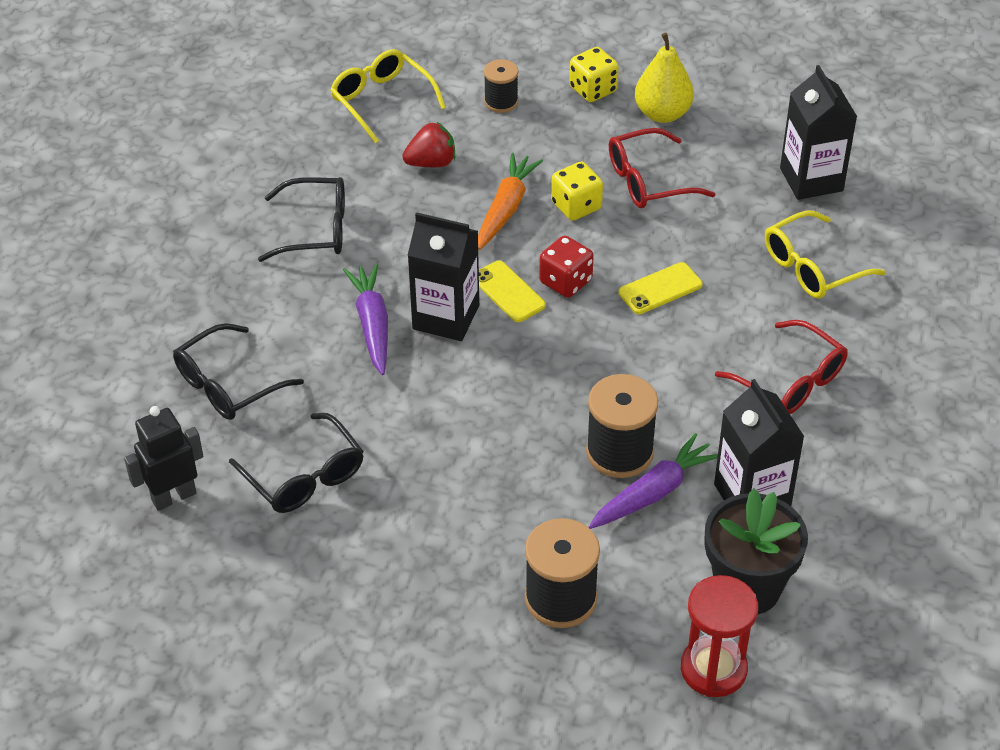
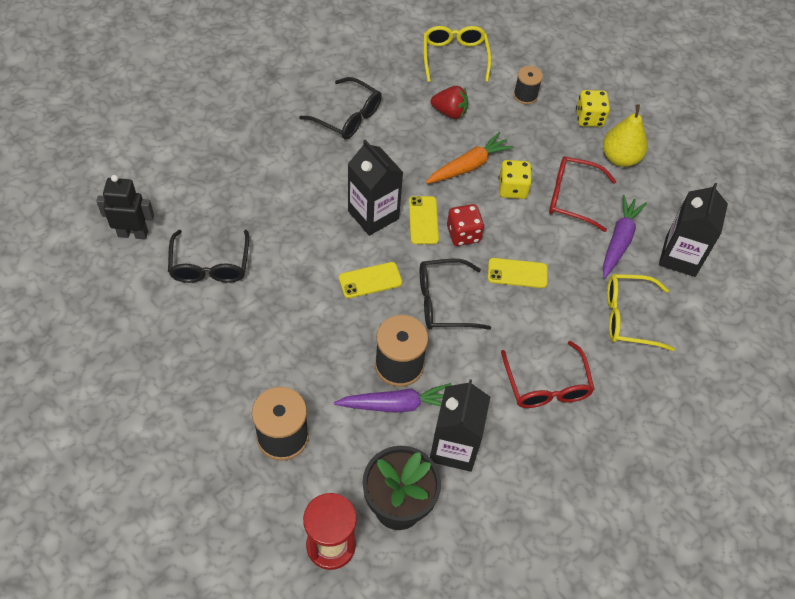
camera: 30 degrees right, 10 degrees up
black glasses [173,323,304,420] -> black glasses moved to [420,259,491,330]
purple carrot [343,263,388,375] -> purple carrot moved to [603,195,647,278]
none -> yellow phone [339,262,402,298]

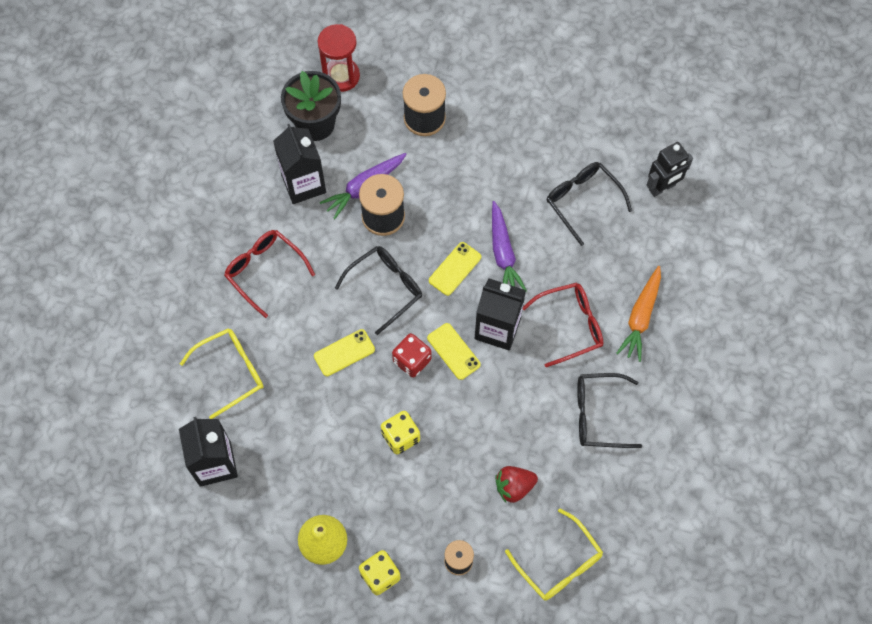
camera: 150 degrees right, 10 degrees up
orange carrot [426,132,514,184] -> orange carrot moved to [616,266,661,362]
red glasses [549,156,616,232] -> red glasses moved to [523,283,603,367]
purple carrot [603,195,647,278] -> purple carrot moved to [492,201,527,292]

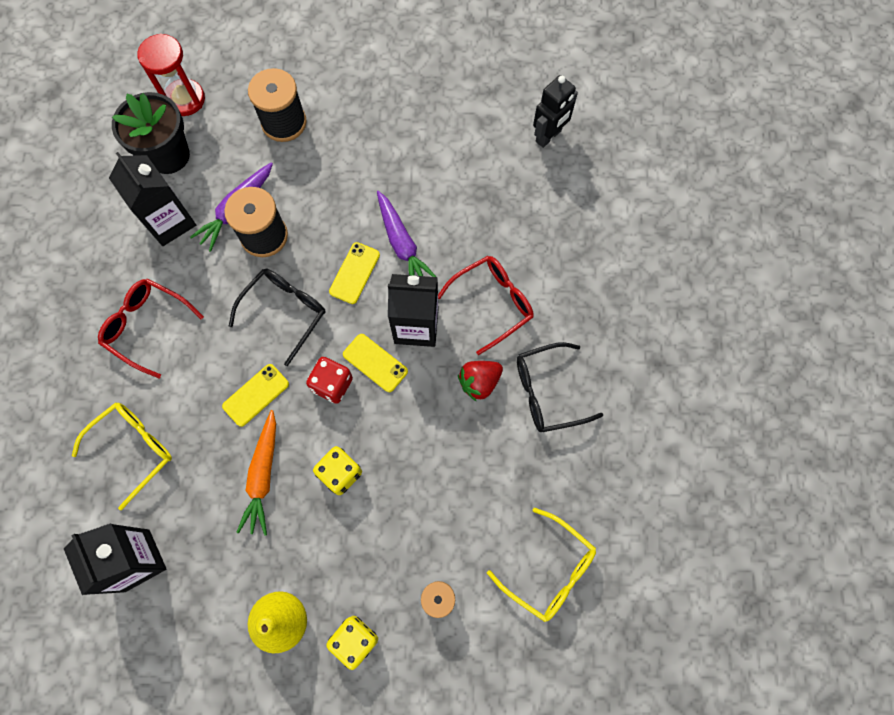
camera: 15 degrees left, 5 degrees up
red strawberry [495,466,538,503] -> red strawberry moved to [458,361,503,402]
black glasses [547,162,632,246] -> none
orange carrot [616,266,661,362] -> orange carrot moved to [236,410,276,536]

